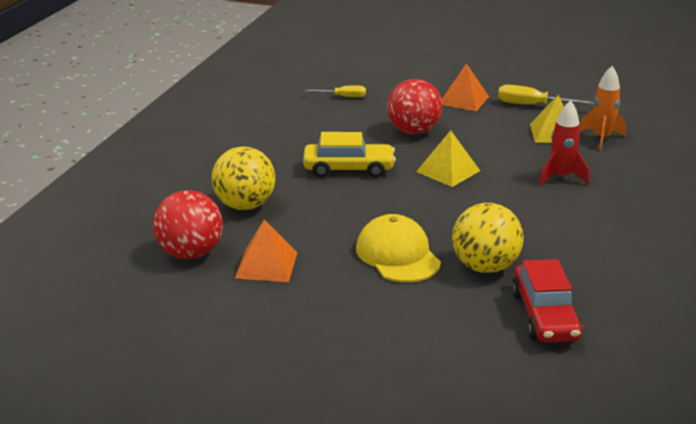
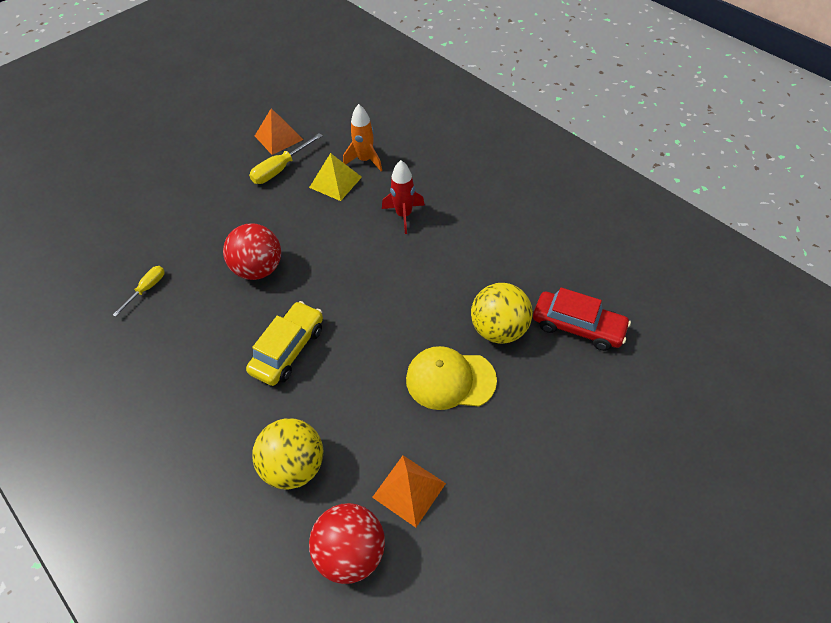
camera: 60 degrees left, 25 degrees up
yellow pyramid [416,130,480,187] -> none
orange pyramid [442,63,489,111] -> orange pyramid moved to [255,108,303,155]

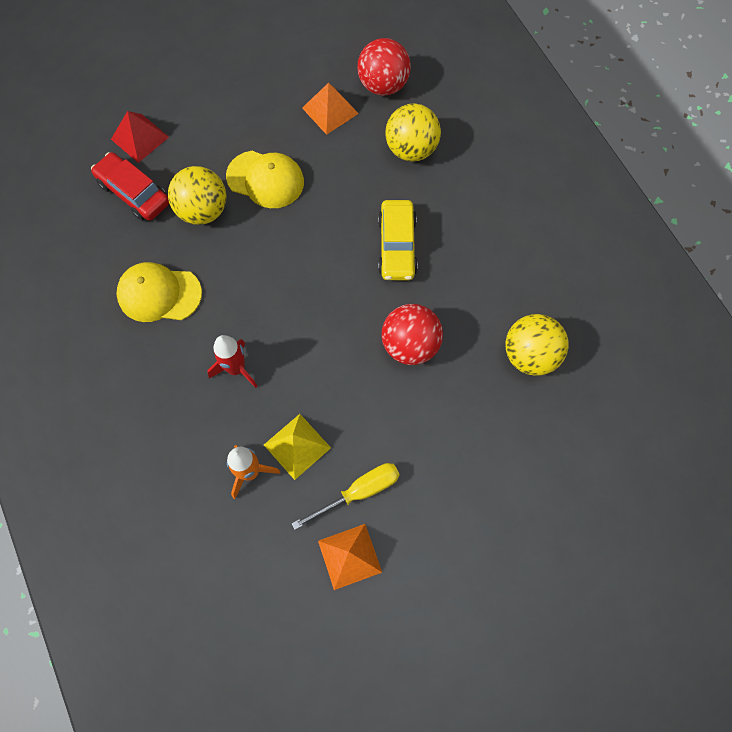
camera: 165 degrees left, 15 degrees up
yellow screwdriver [113,266,164,317] -> yellow ball [505,314,569,376]
yellow car [246,301,323,386] -> yellow car turned 45 degrees counterclockwise [378,200,418,280]
none -> red pyramid [111,111,169,163]
none -> yellow cap [116,262,202,322]

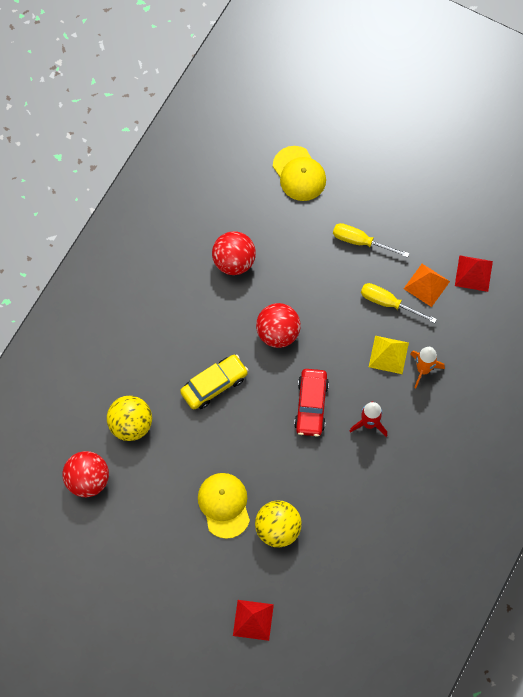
camera: 125 degrees left, 0 degrees up
red car [91,152,169,221] -> red car moved to [294,369,329,437]
yellow cap [116,262,202,322] -> yellow cap moved to [273,146,326,201]
orange pyramid [302,83,359,135] -> none
yellow ball [505,314,569,376] -> red ball [212,231,256,275]
none -> yellow screwdriver [333,223,409,258]
none -> red pyramid [455,255,493,292]

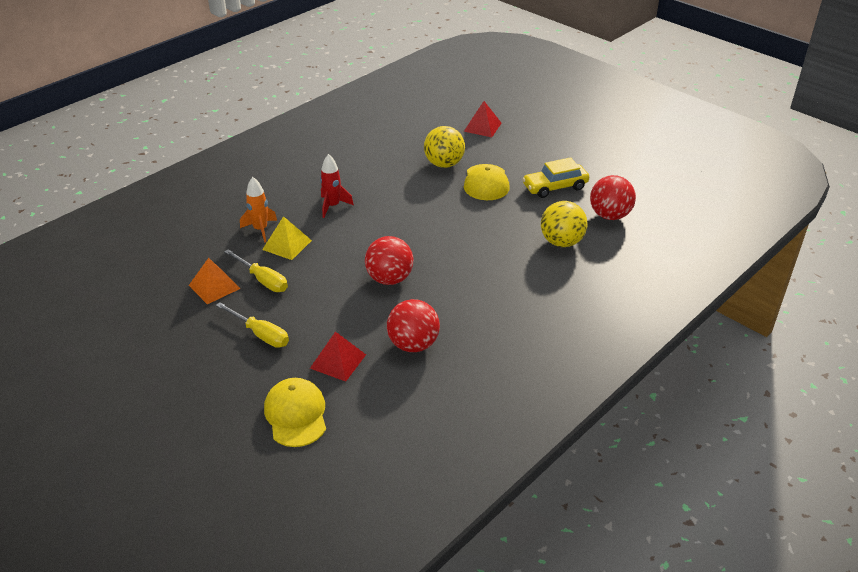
camera: 165 degrees left, 30 degrees down
yellow car [180,355,248,409] -> yellow car moved to [522,157,589,198]
red car [294,369,329,437] -> none
red pyramid [455,255,493,292] -> red pyramid moved to [310,332,366,382]

